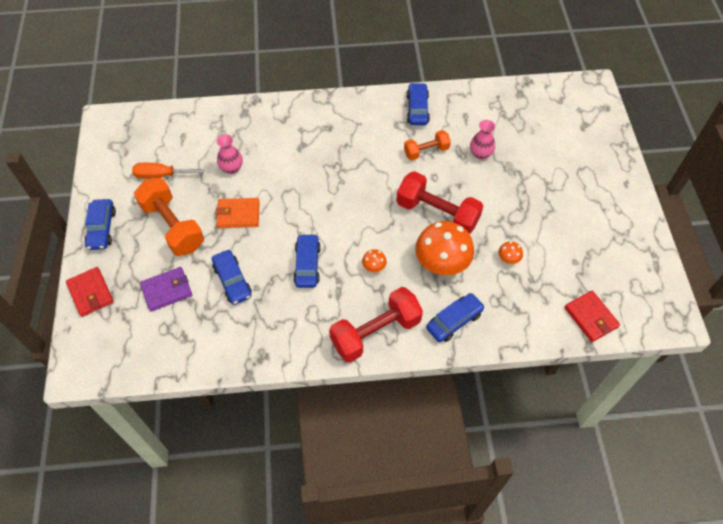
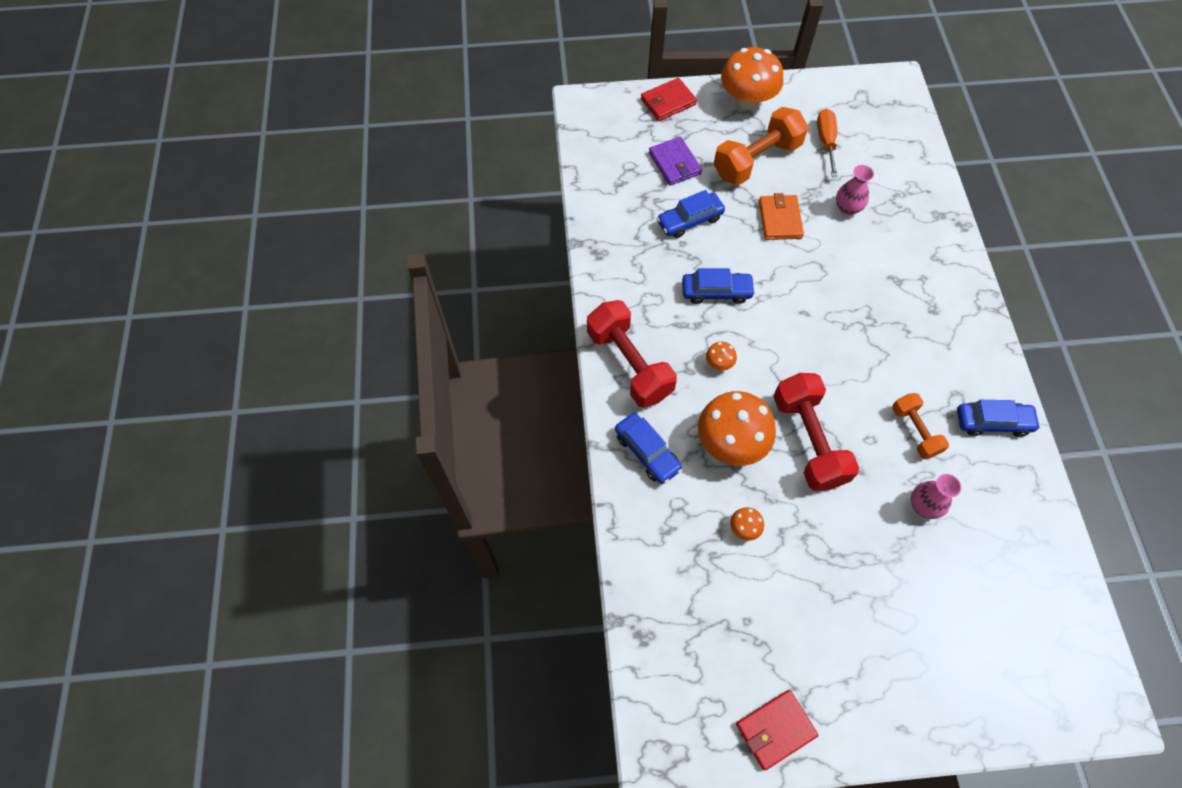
camera: 90 degrees right, 5 degrees up
blue car [85,199,116,250] -> orange mushroom [721,47,783,109]
red dumbbell [396,171,483,234] -> red dumbbell turned 45 degrees counterclockwise [773,373,859,491]
red wallet [564,291,620,342] -> red wallet moved to [736,690,818,770]

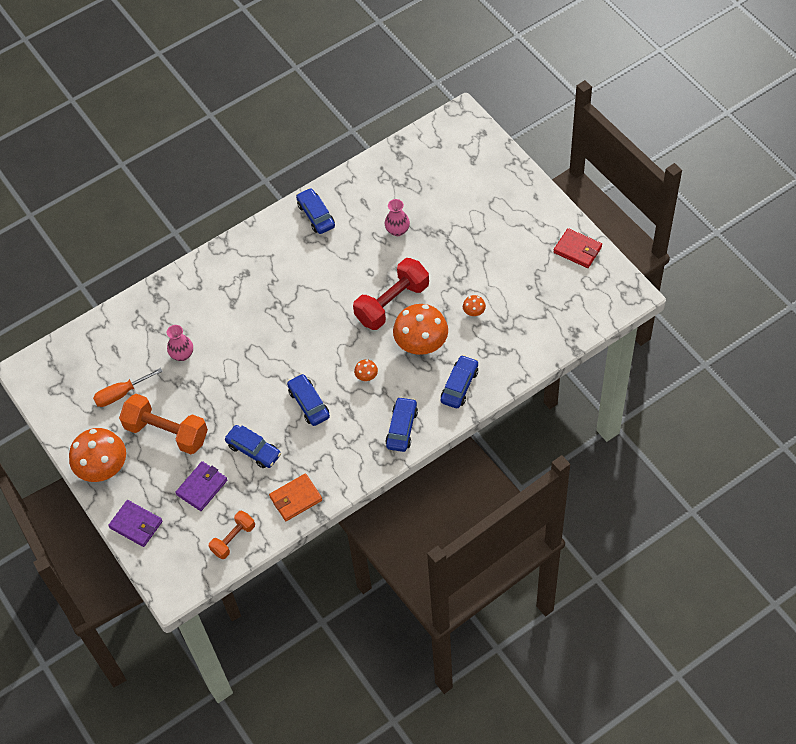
camera: 115 degrees left, 5 degrees down
red dumbbell [587,300,677,408] -> blue car [385,397,418,452]
red wallet [641,78,697,121] -> purple wallet [108,500,162,547]
orange wallet [759,193,804,240] -> orange wallet moved to [269,474,322,521]
orange dumbbell [892,393,949,459] -> orange dumbbell moved to [209,511,255,559]

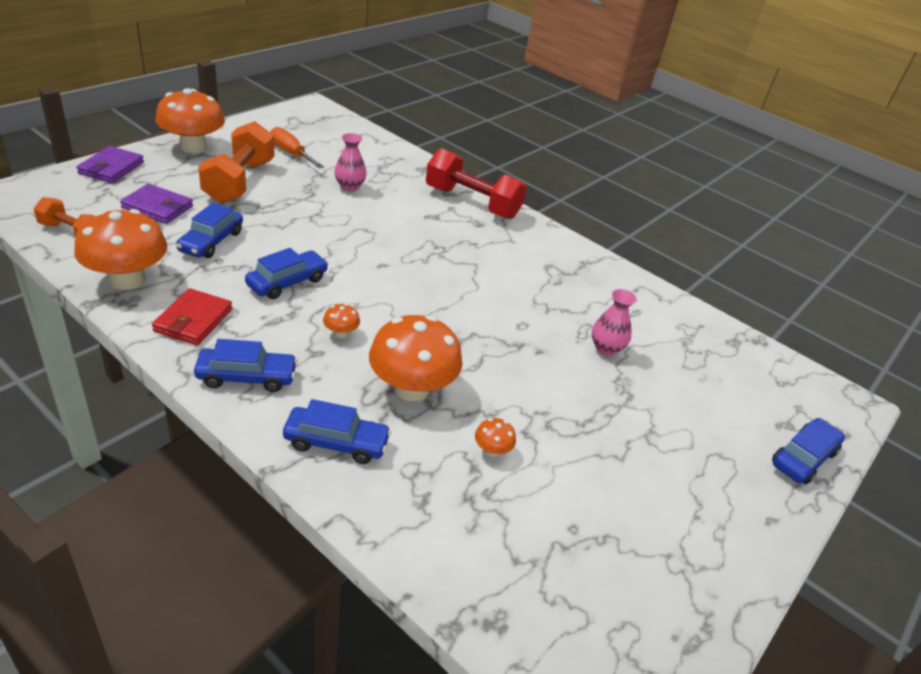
camera: 65 degrees right, 20 degrees down
orange wallet [269,474,322,521] -> orange mushroom [74,209,167,290]
blue car [296,188,335,234] -> blue car moved to [772,418,845,484]
red dumbbell [353,258,429,330] -> red dumbbell moved to [426,148,527,219]
red wallet [554,228,602,268] -> red wallet moved to [152,288,232,345]

